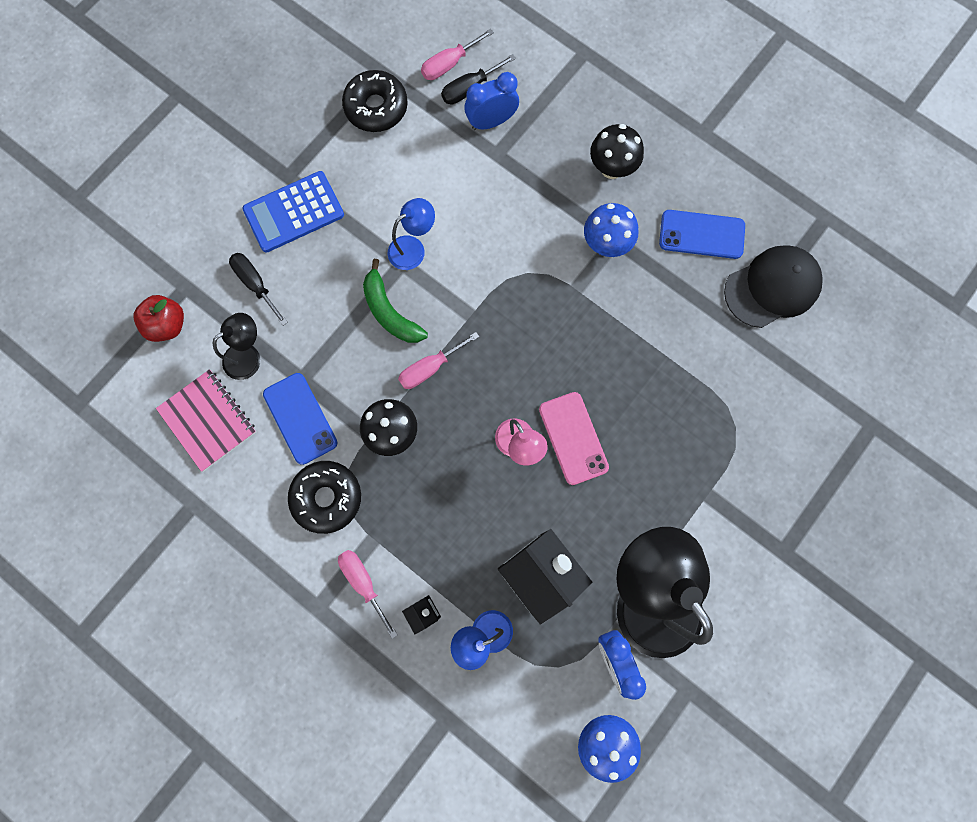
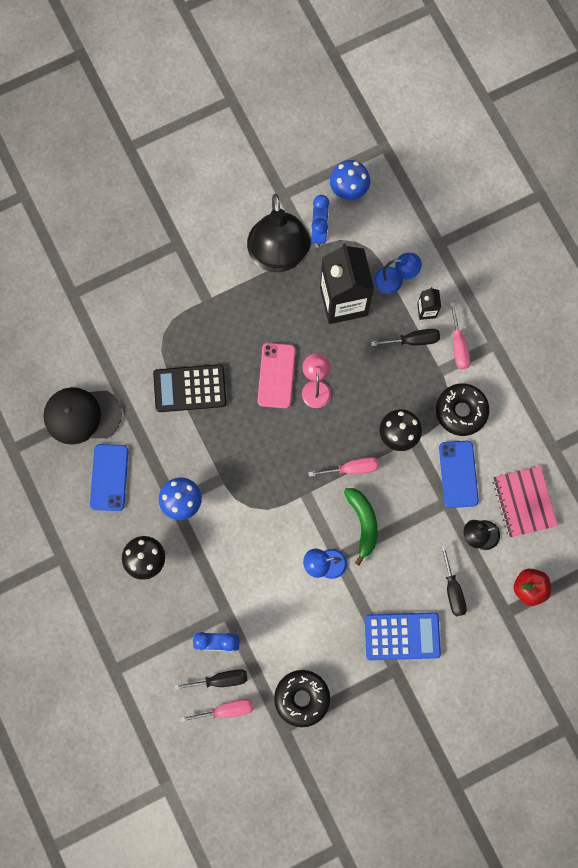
camera: 155 degrees left, 0 degrees up
blue phone [659,210,745,259] -> blue phone turned 60 degrees clockwise [90,444,129,511]
none -> black calculator [153,364,227,412]
none -> black screwdriver [371,329,440,346]

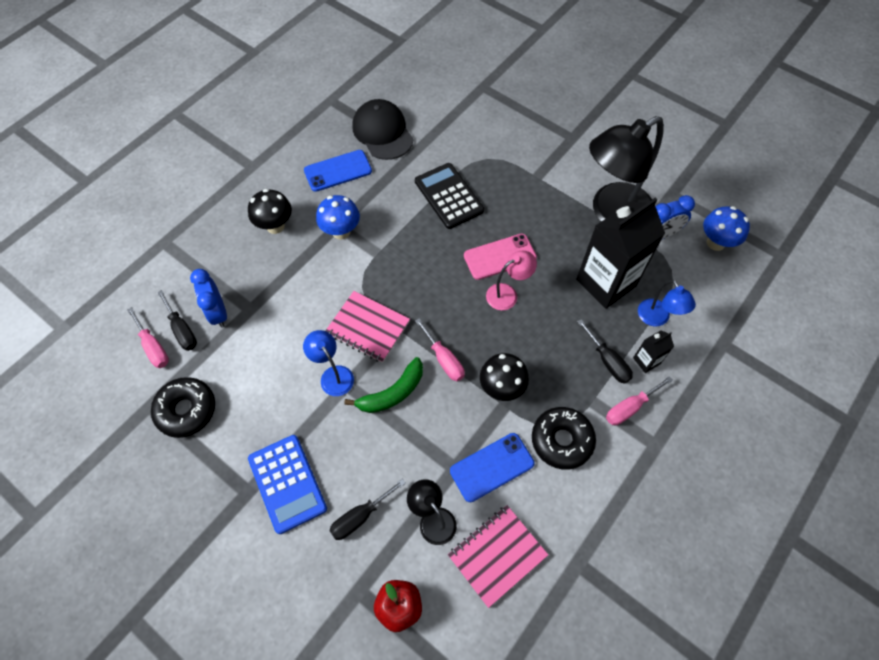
camera: 65 degrees right, 15 degrees down
none -> pink notebook [325,291,410,363]

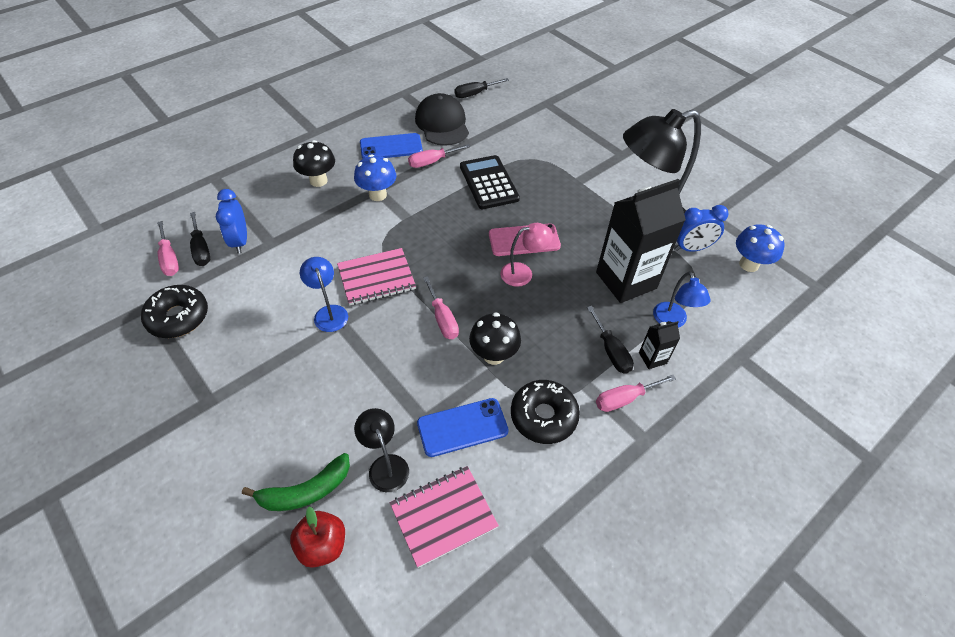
camera: 10 degrees right, 10 degrees down
blue calculator [248,435,327,534] -> none
pink notebook [325,291,410,363] -> pink notebook turned 60 degrees counterclockwise [337,248,416,305]
black screwdriver [329,479,406,540] -> black screwdriver moved to [454,78,509,98]
green banana [344,357,423,413] -> green banana moved to [242,453,350,511]
none -> pink screwdriver [408,144,470,168]

